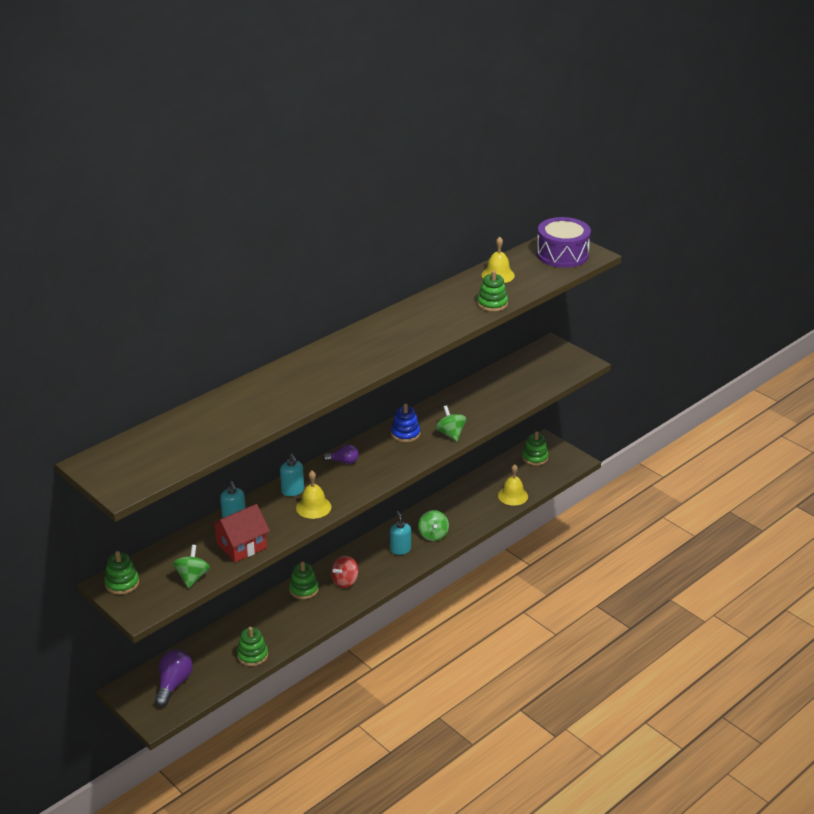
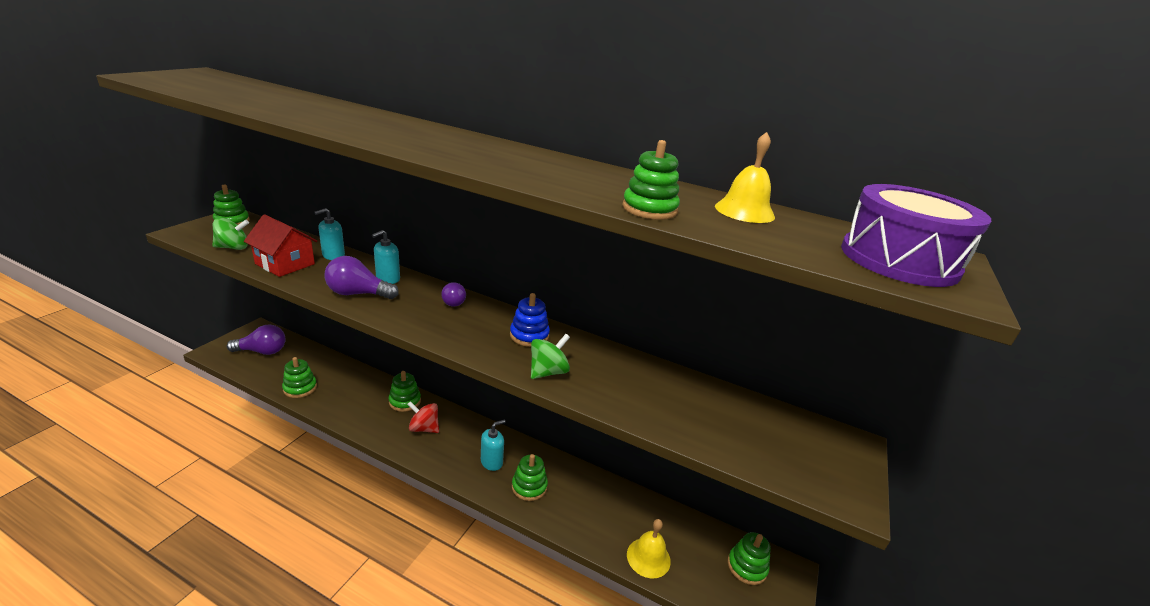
camera: 65 degrees right, 5 degrees down
yellow bell [296,471,331,519] -> purple light bulb [324,256,399,299]
green spinning top [418,510,449,541] -> green stacking toy [512,454,548,501]

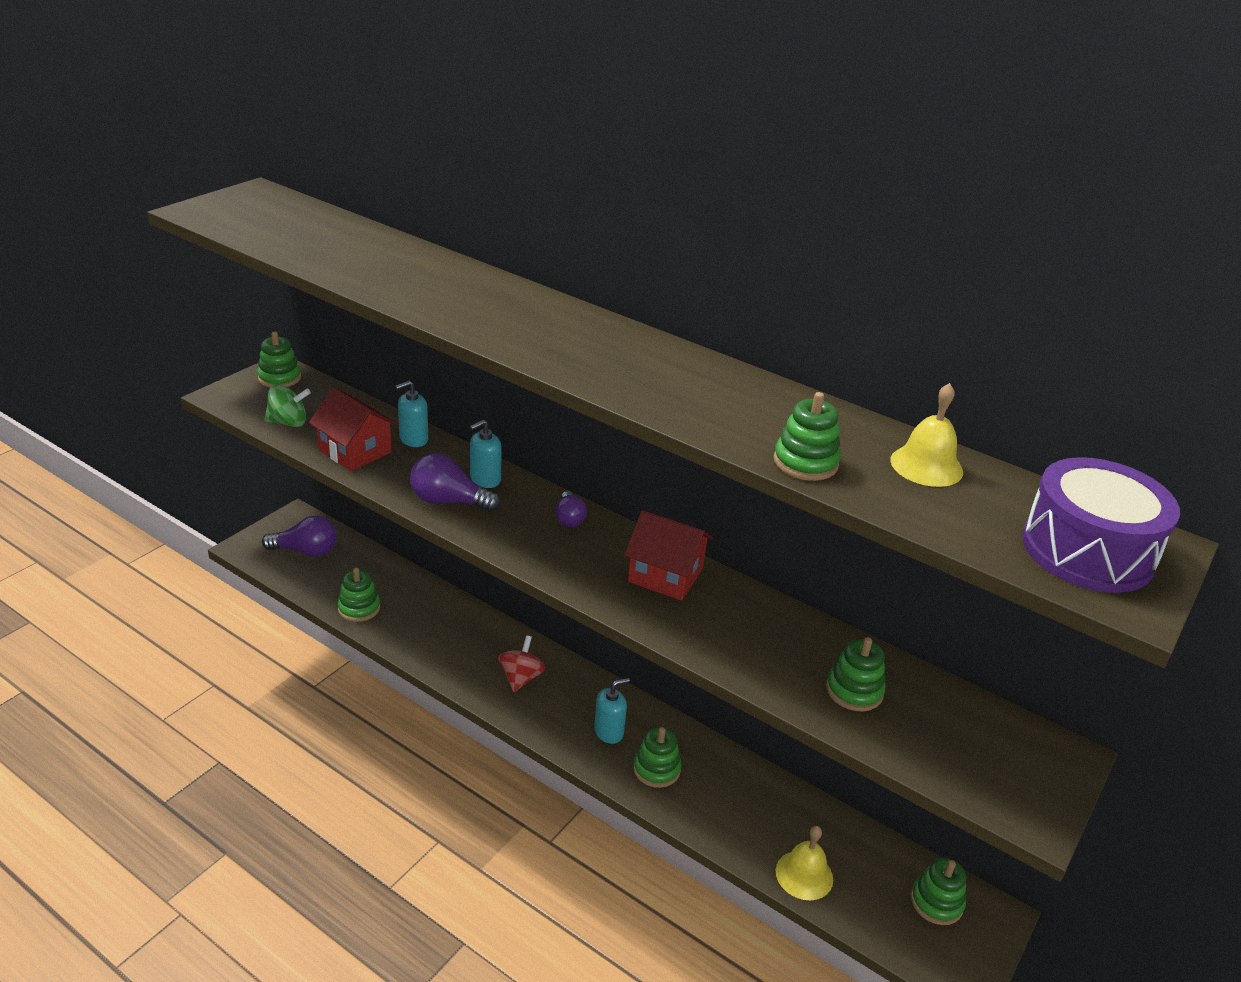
camera: 10 degrees right, 5 degrees up
green stacking toy [389,371,421,412] -> green stacking toy moved to [826,637,886,711]
red spinning top [407,401,439,433] -> red spinning top turned 75 degrees clockwise [498,635,545,692]
blue stacking toy [510,293,550,347] -> red house [624,510,713,601]
green spinning top [531,334,570,379] -> none

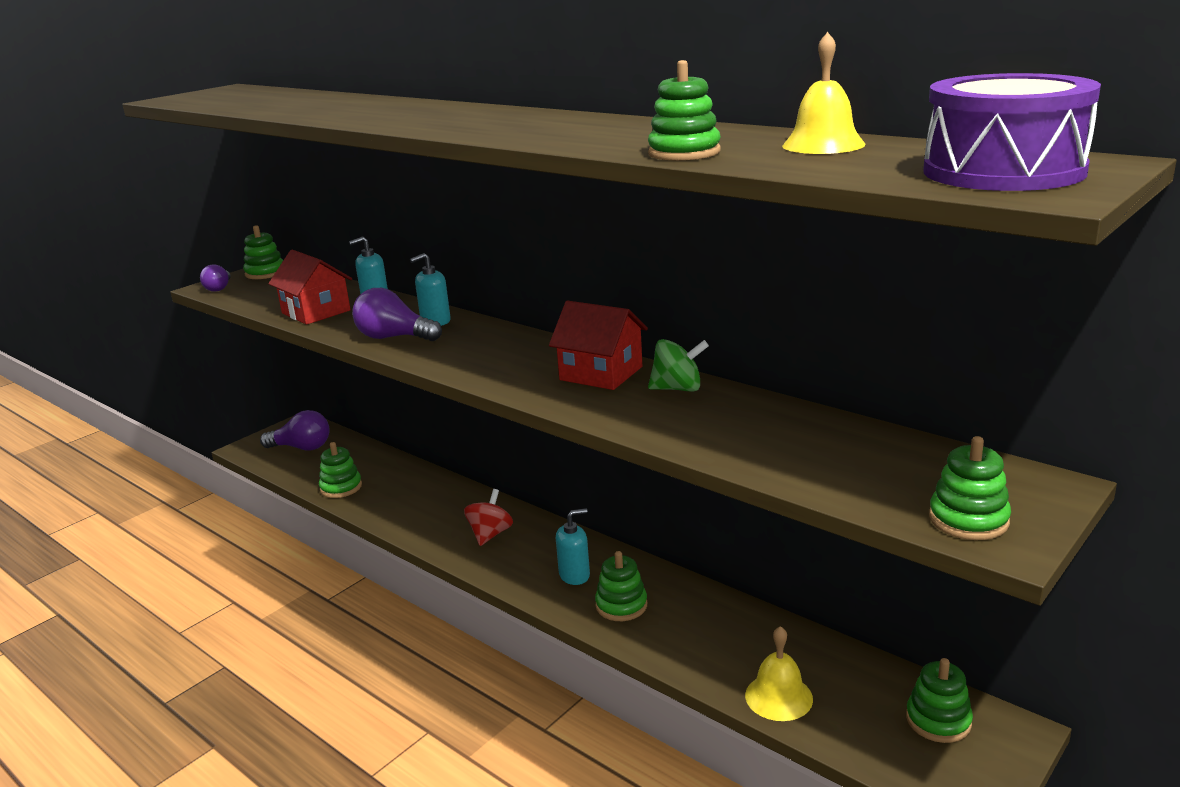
camera: 10 degrees right, 10 degrees down
green spinning top [264,384,311,427] -> green spinning top moved to [648,339,709,392]
purple light bulb [555,491,587,527] -> purple light bulb moved to [200,264,231,292]
green stacking toy [826,637,886,711] -> green stacking toy moved to [929,436,1011,540]

